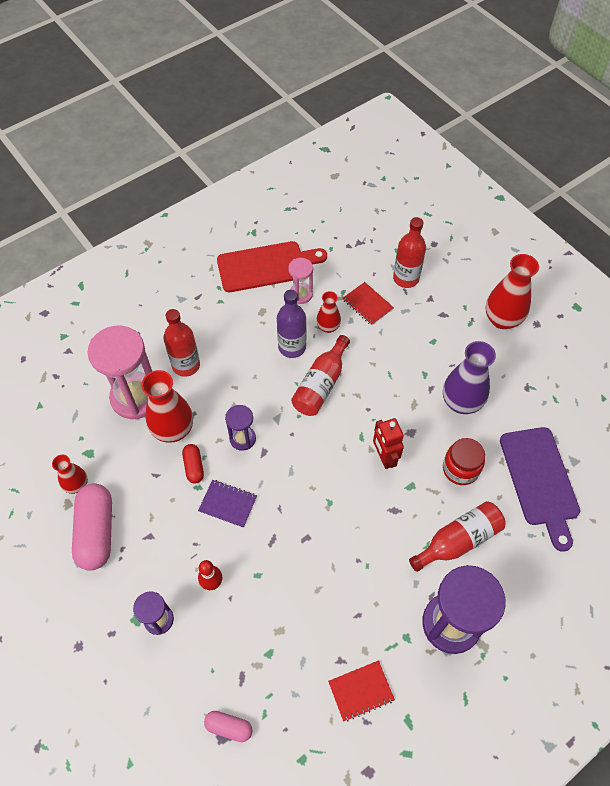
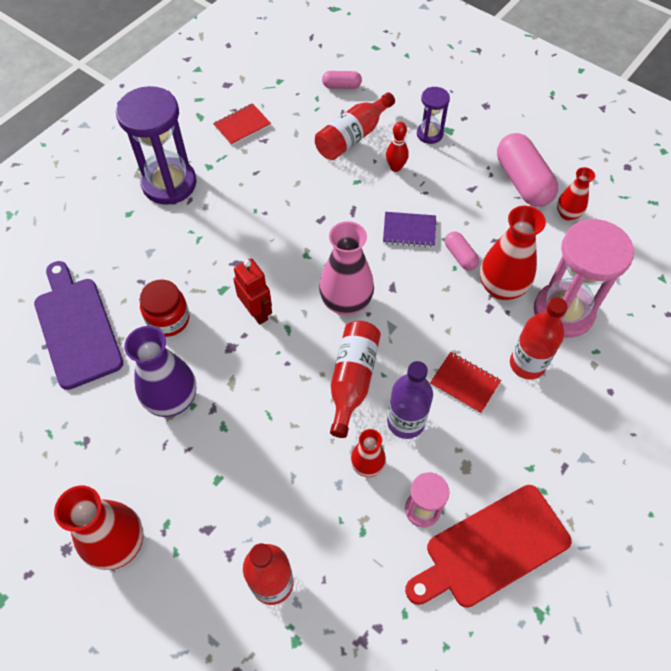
camera: 165 degrees right, 0 degrees up
red capsule [182,444,204,484] -> pink capsule [445,232,479,270]
purple hourglass [225,405,256,451] -> none
red notebook [343,282,394,326] -> red notebook moved to [430,352,501,414]
red bottle [409,501,506,572] -> red bottle moved to [315,92,395,160]
none -> pink vase [319,221,374,315]

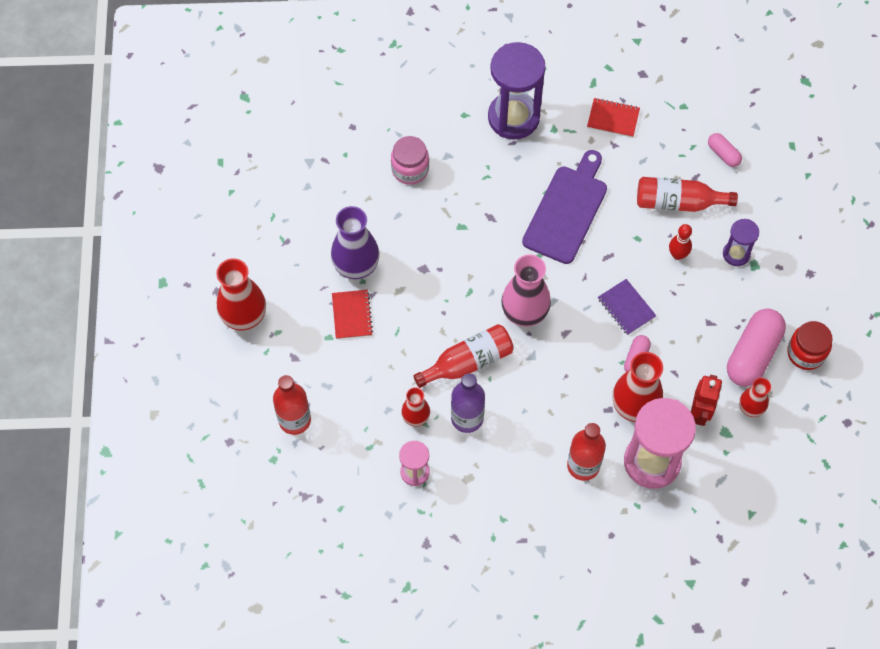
camera: 50 degrees right, 5 degrees up
purple cutting board [34,261,124,390] -> purple cutting board moved to [522,150,607,264]
red jar [139,279,189,337] -> red jar moved to [787,321,833,370]
red robot [233,259,272,325] -> red robot moved to [691,375,722,426]
red cutting board [405,485,572,608] -> none
red notebook [430,352,501,414] -> red notebook moved to [332,290,373,339]
none -> pink jar [391,136,429,185]

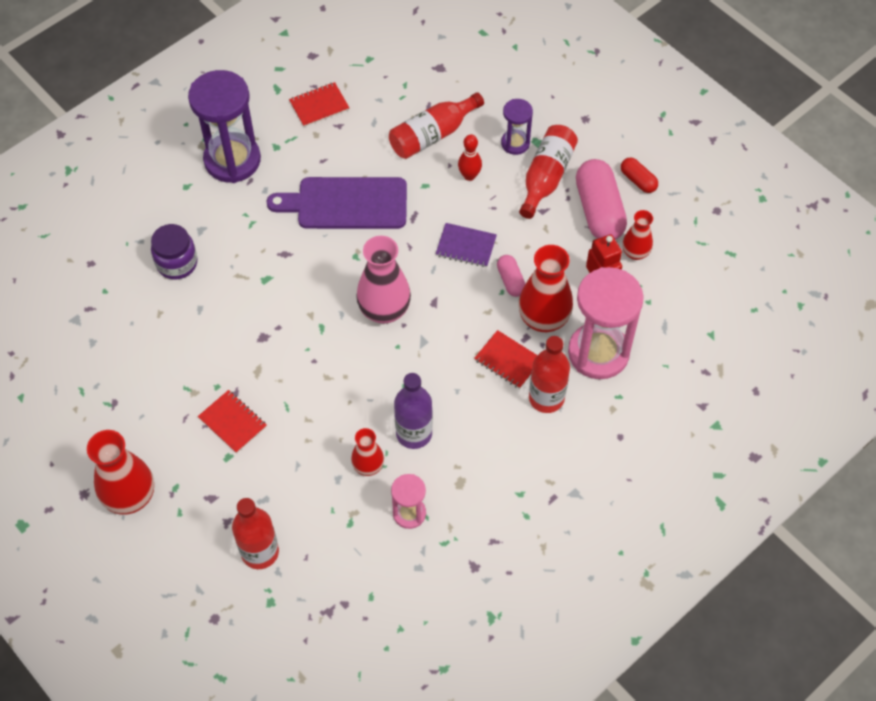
camera: 40 degrees left, 5 degrees down
purple vase [331,206,380,279] -> none
pink jar [391,136,429,185] -> purple jar [151,224,197,279]
red bottle [413,324,514,388] -> red bottle moved to [519,125,578,219]
purple cutting board [522,150,607,264] -> purple cutting board turned 75 degrees counterclockwise [266,177,407,229]
pink capsule [708,133,742,167] -> none
red jar [787,321,833,370] -> red capsule [621,157,658,193]
none -> red notebook [474,330,537,389]

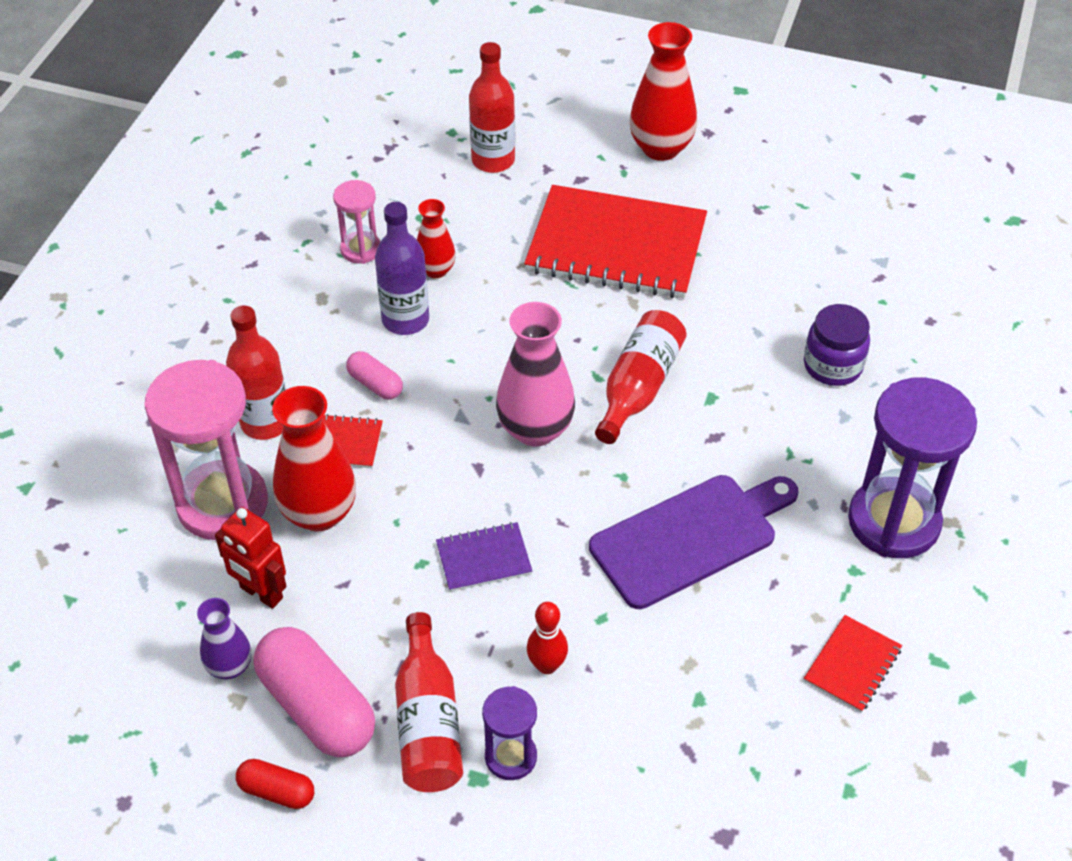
camera: 150 degrees right, 10 degrees down
red notebook [198,390,267,453] -> red notebook [524,185,707,298], size x2.24
red bottle [389,92,484,159] -> red bottle moved to [595,310,686,444]
pink capsule [497,255,525,297] -> pink capsule moved to [346,351,403,400]
red vase [622,210,653,260] -> purple vase [197,598,252,679]

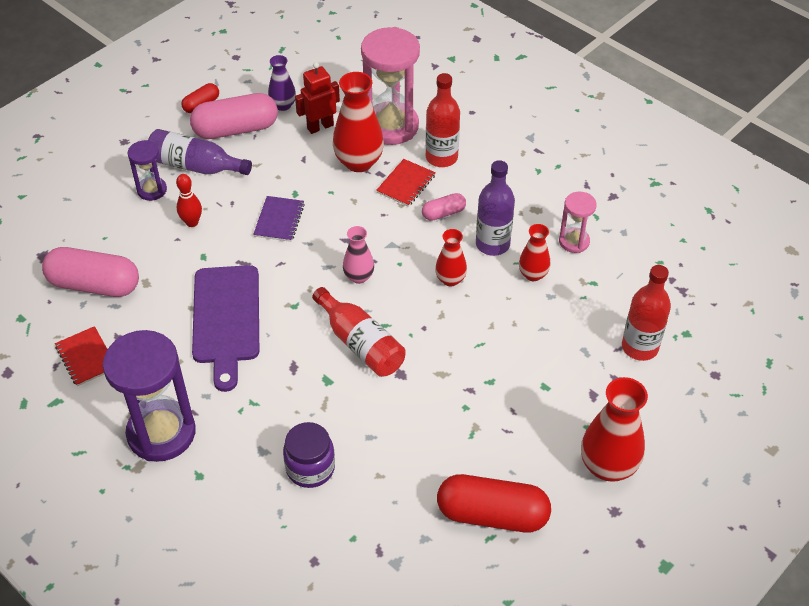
camera: 115 degrees right, 0 degrees up
red bottle [395,612,463,792] -> purple bottle [148,129,252,175]
pink vase [496,302,575,447] -> pink vase [343,226,374,284], size x0.57
red notebook [524,185,707,298] -> none
none -> pink capsule [42,247,139,297]
none -> red vase [435,229,467,286]
none -> red capsule [437,474,551,532]

